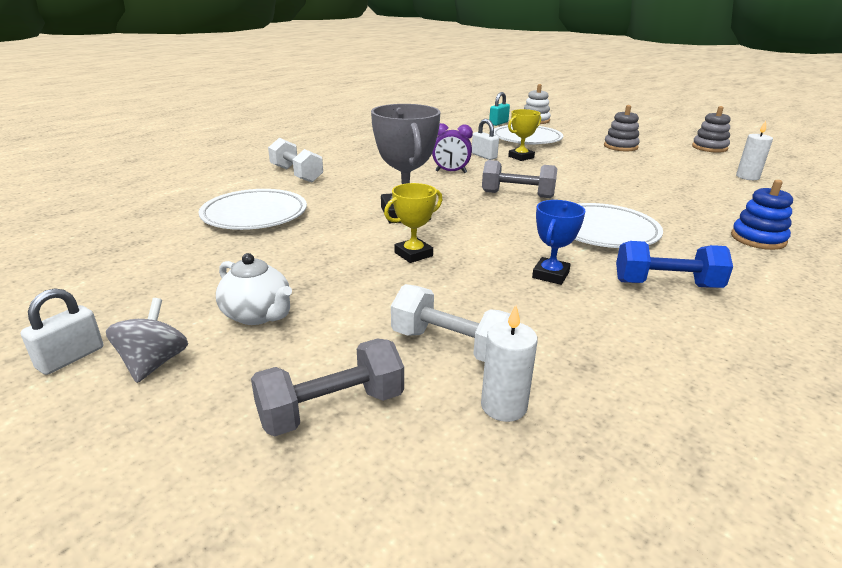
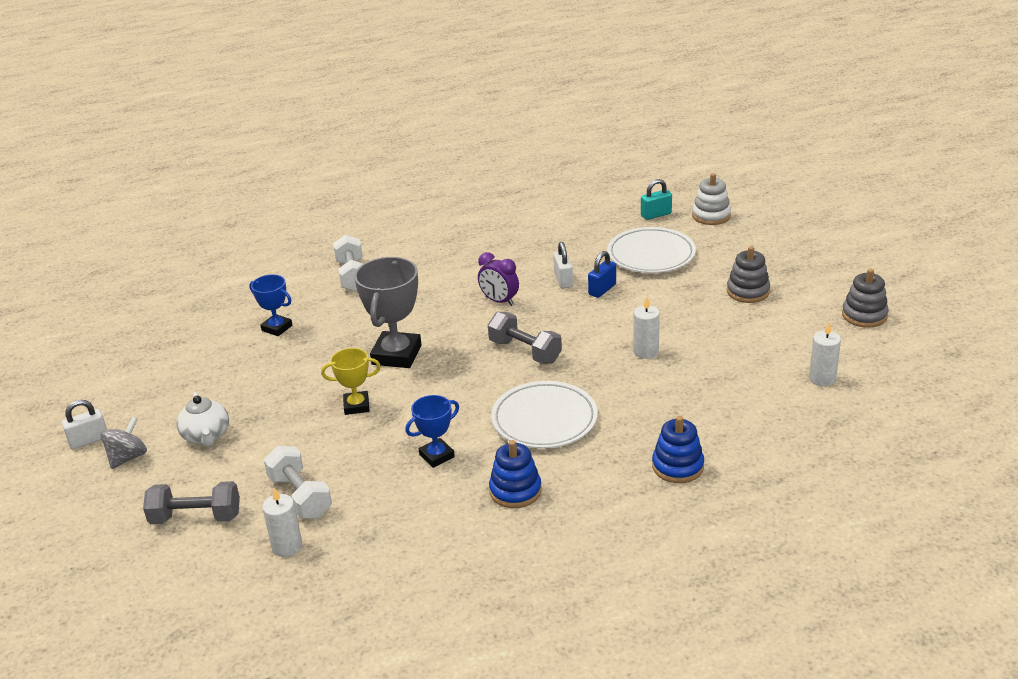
camera: 30 degrees right, 5 degrees up
white plate [198,189,307,230] -> blue trophy [249,274,292,336]
yellow trophy [508,109,541,161] -> blue padlock [588,251,616,298]
blue dumbbell [616,241,733,288] -> blue stacking toy [489,440,542,508]
none -> white candle [633,297,660,359]

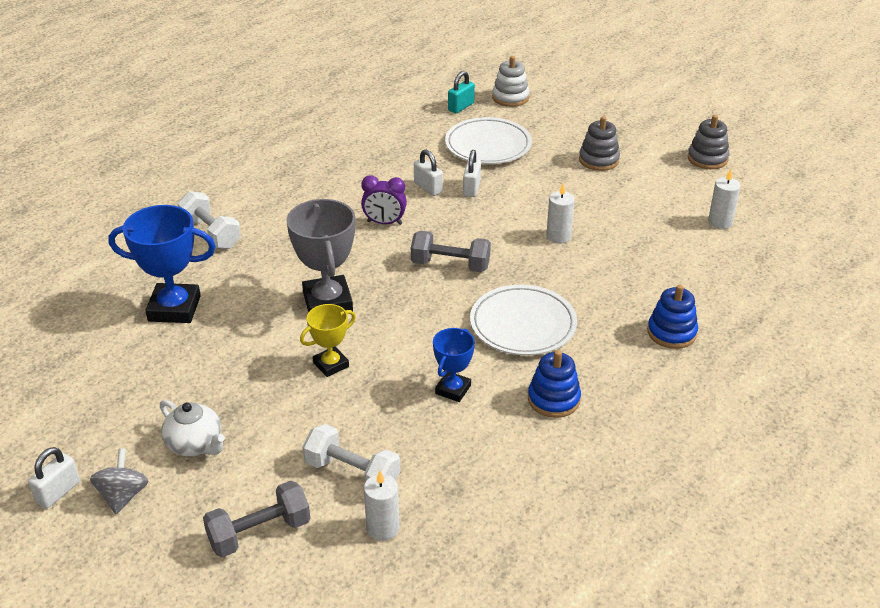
camera: 30 degrees left, 5 degrees up
blue trophy [249,274,292,336] -> blue trophy [108,205,216,323], size x1.74
blue padlock [588,251,616,298] -> white padlock [463,150,481,197]

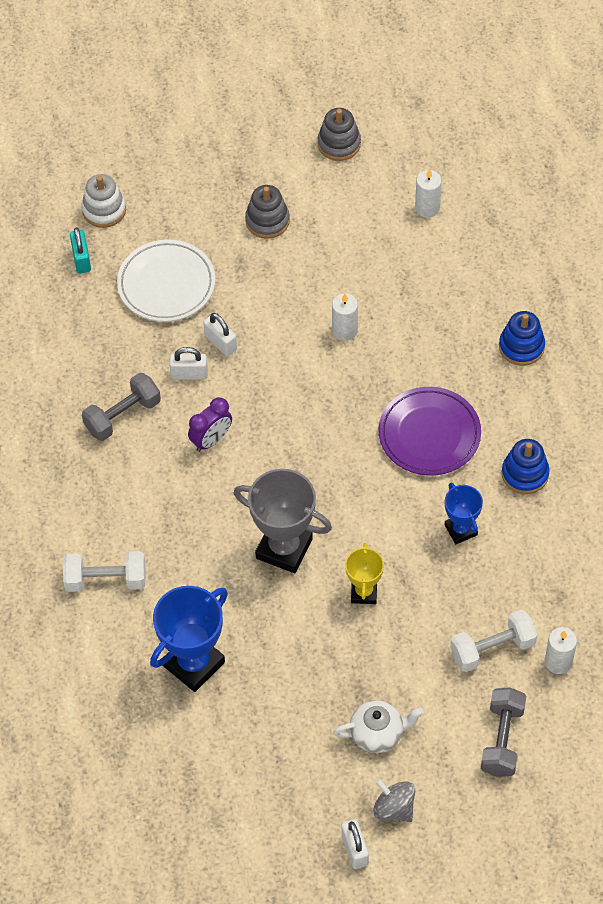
camera: 50 degrees left, 20 degrees up
grey dumbbell [411,231,491,272] -> grey dumbbell moved to [82,373,161,441]
white plate [470,285,577,355] -> purple plate [379,387,481,476]

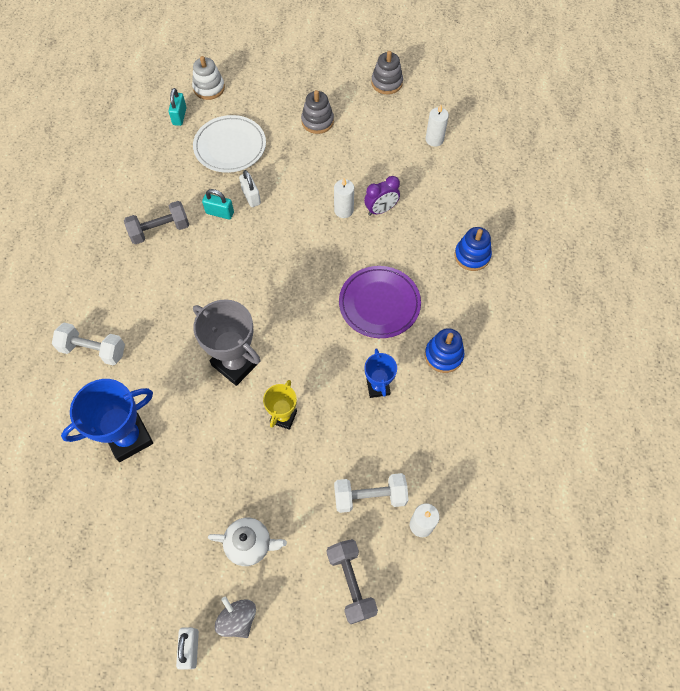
camera: 15 degrees right, 5 degrees up
white padlock [169,347,208,380] -> turquoise padlock [202,189,234,220]
purple clock [188,397,232,452] -> purple clock moved to [364,176,400,216]
grey dumbbell [481,687,526,777] -> grey dumbbell turned 45 degrees counterclockwise [327,539,378,624]

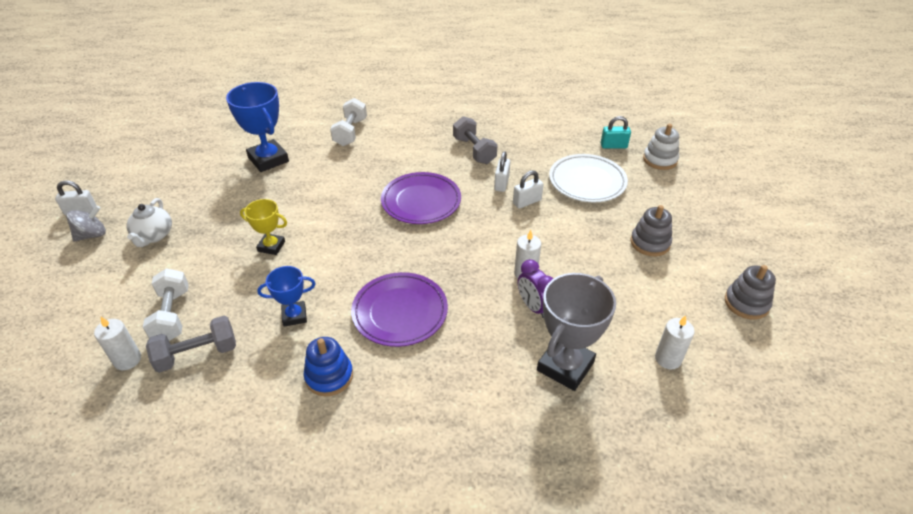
camera: 85 degrees right, 20 degrees down
grey trophy [193,299,261,386] -> grey trophy moved to [537,273,616,391]
turquoise padlock [202,189,234,220] -> white padlock [494,151,510,192]
grey dumbbell [327,539,378,624] -> grey dumbbell moved to [146,316,236,373]
blue stacking toy [454,227,492,271] -> none
none -> purple plate [381,172,461,224]

